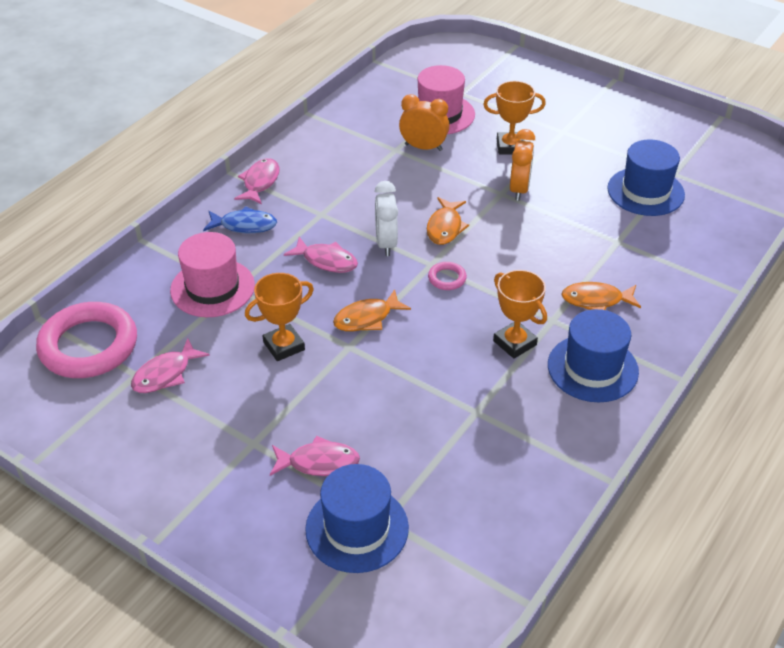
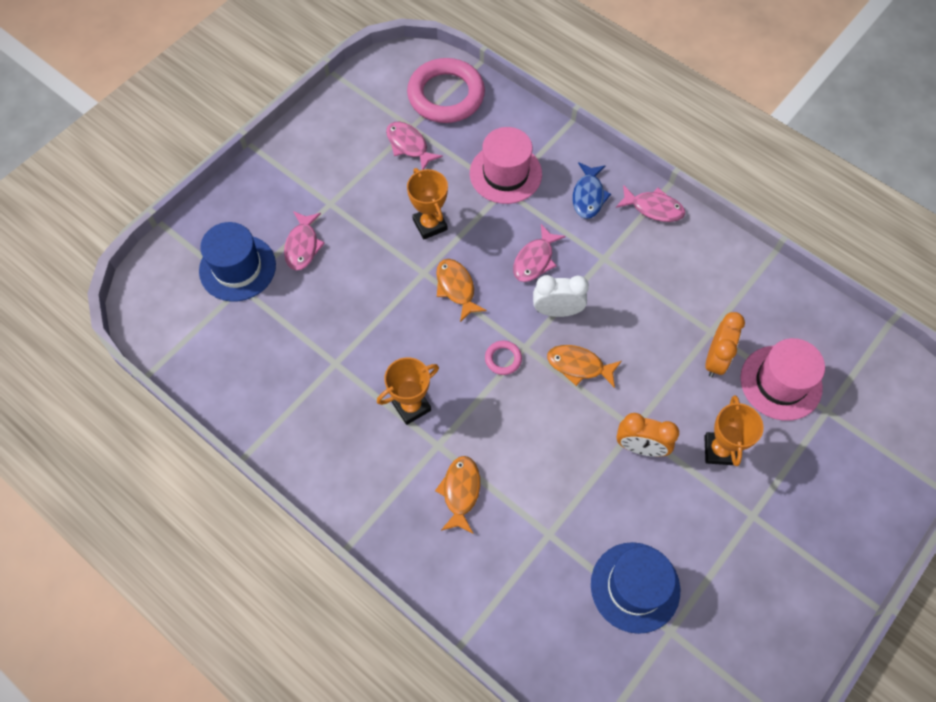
camera: 95 degrees right, 20 degrees up
blue hat [548,309,639,402] -> none

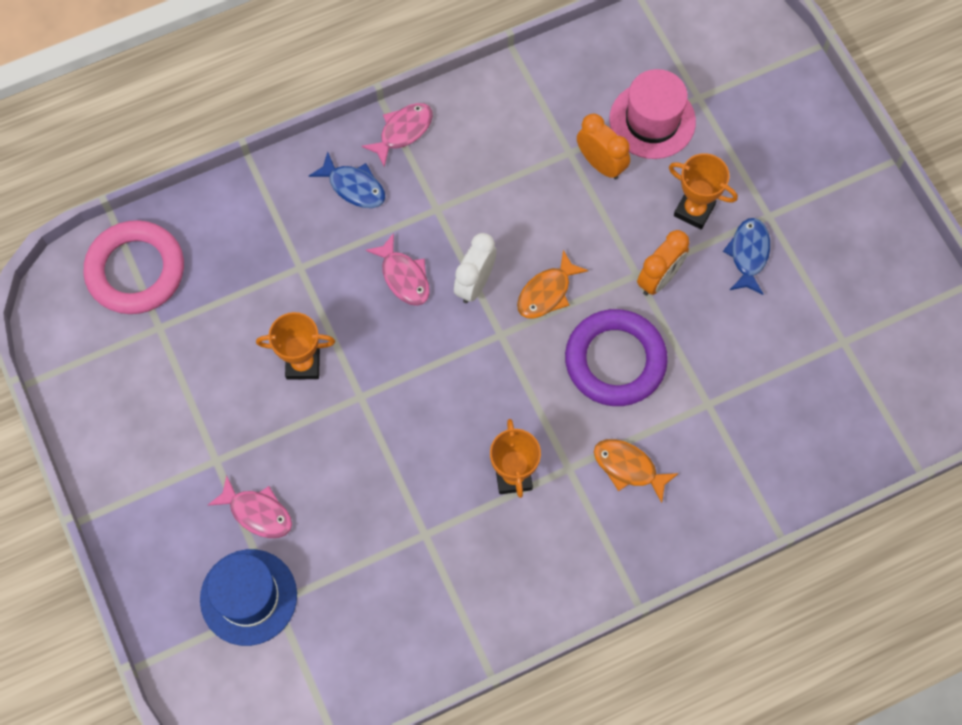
camera: 65 degrees left, 5 degrees up
pink fish [386,122,443,170] -> none
orange fish [436,259,487,322] -> none
pink hat [470,127,542,204] -> none
pink ring [485,341,522,375] -> none
blue hat [591,542,680,634] -> none
none -> purple ring [565,309,668,406]
none -> blue fish [723,218,770,295]

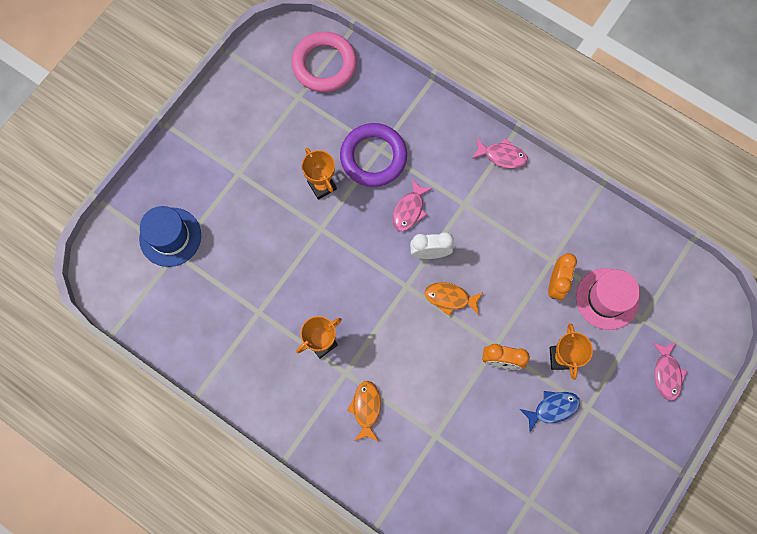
camera: 60 degrees right, 5 degrees up
pink fish [208,475,292,538] -> pink fish moved to [652,342,687,401]
blue fish [309,152,385,208] -> none
purple ring [565,309,668,406] -> purple ring moved to [340,123,407,187]

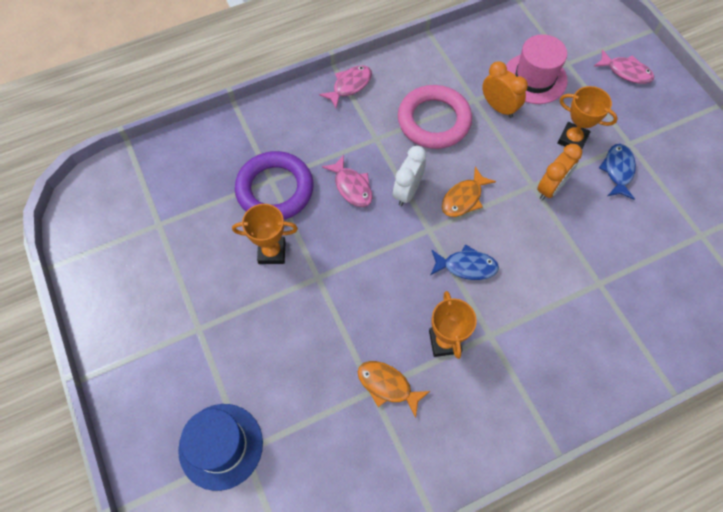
camera: 60 degrees left, 10 degrees down
pink ring [292,32,357,92] -> pink ring moved to [398,85,472,149]
orange fish [347,381,381,441] -> orange fish moved to [358,361,430,418]
none -> blue fish [430,244,499,280]

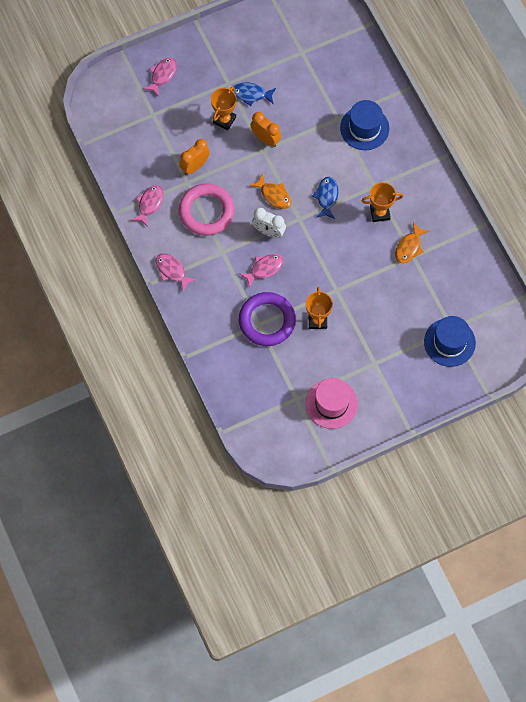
camera: 90 degrees left, 5 degrees up
pink hat [506,34,568,104] -> pink hat moved to [306,378,358,429]
none -> pink fish [132,185,164,227]
none -> blue hat [340,100,390,150]

